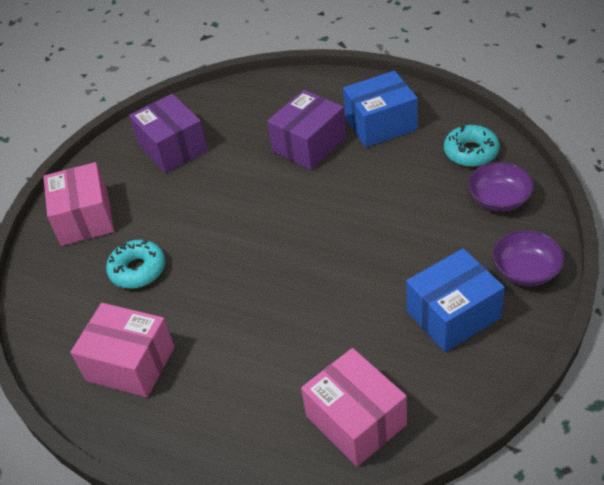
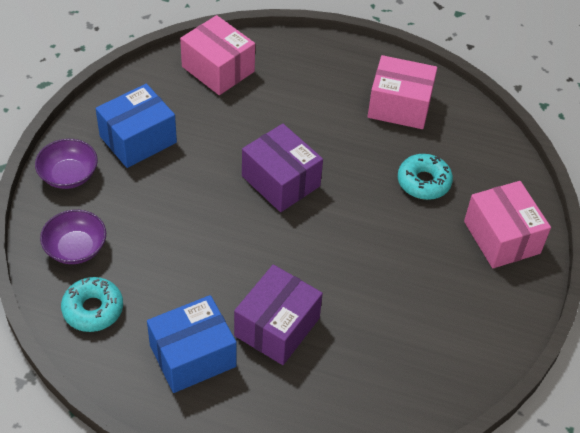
camera: 165 degrees right, 5 degrees up
purple box [129,94,208,173] -> purple box moved to [242,124,323,212]

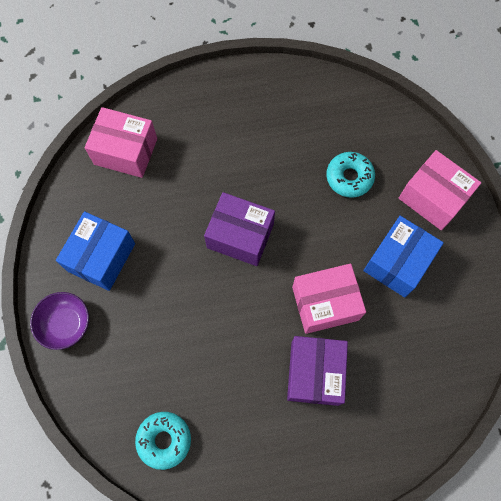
camera: 25 degrees left, 20 degrees up
purple bowl [40,210,106,264] -> none
blue box [147,295,236,393] -> blue box moved to [363,216,444,297]
pink box [368,55,437,129] -> pink box moved to [292,264,366,334]

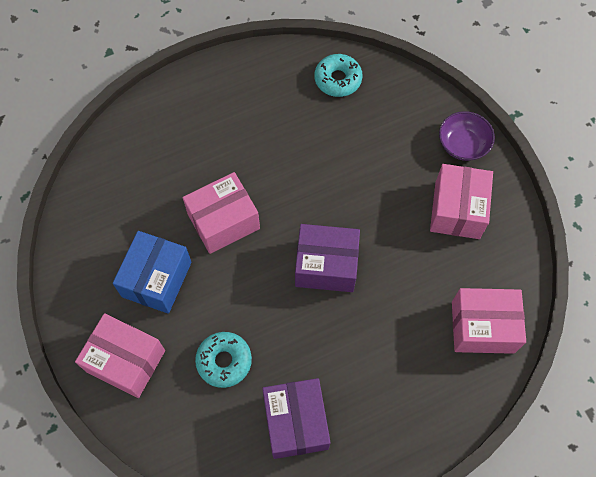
camera: 165 degrees right, 5 degrees down
blue box [56,211,135,291] -> pink box [430,164,493,239]
purple box [287,336,348,406] -> purple box moved to [262,378,331,459]

